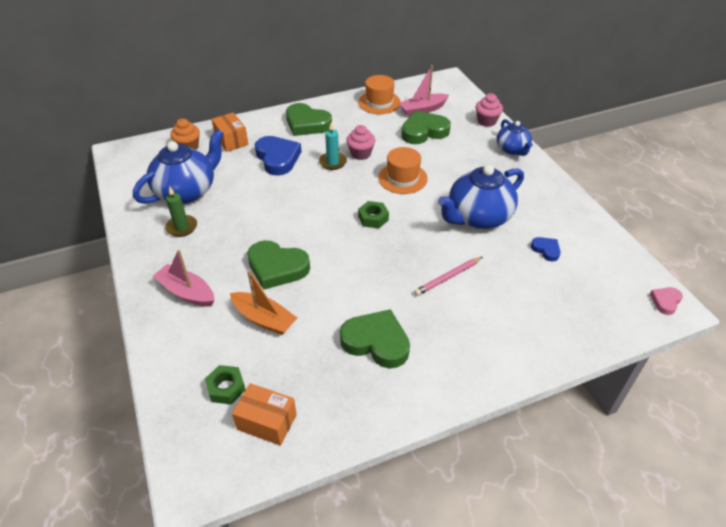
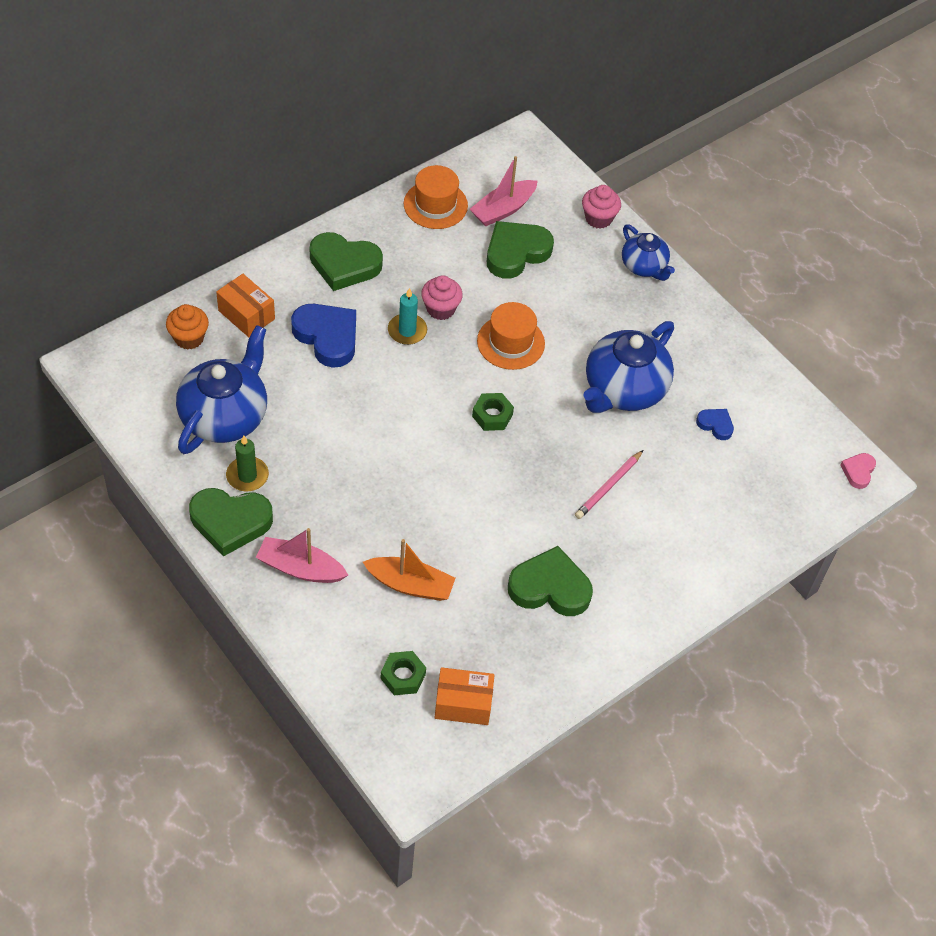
camera: 20 degrees left, 10 degrees up
green heart [247,240,310,290] -> green heart moved to [189,488,273,556]

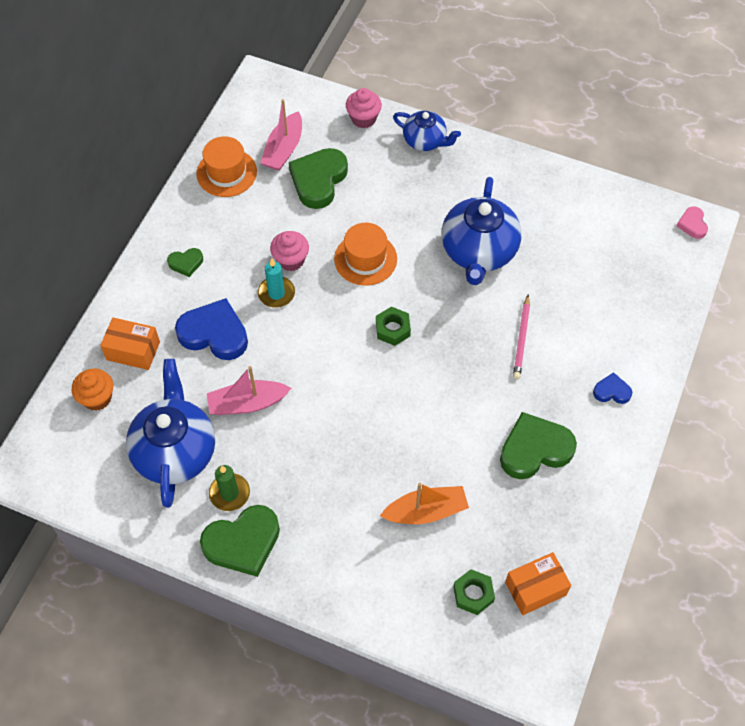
camera: 25 degrees left, 5 degrees up
pink boat [256,528,348,583] -> pink boat moved to [207,366,291,415]
green heart [309,232,383,291] -> green heart [167,248,203,277], size x0.50
blue heart [696,409,734,440] -> blue heart moved to [593,372,632,404]

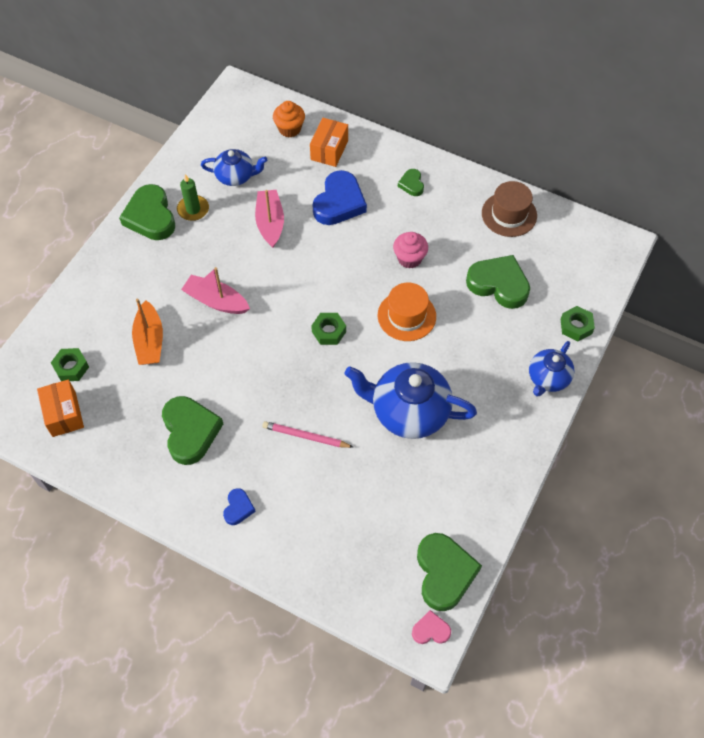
camera: 95 degrees right, 0 degrees up
blue teapot [126,359,215,508] -> blue teapot [201,149,267,186], size x0.58
orange hat [197,136,257,197] -> brown hat [482,181,537,237]
turquoise candle [258,259,295,308] -> none
pink boat [260,99,302,171] -> pink boat moved to [181,267,250,314]
pink cupcake [346,88,382,128] -> green nut [561,306,595,341]
none -> green heart [417,533,482,611]

